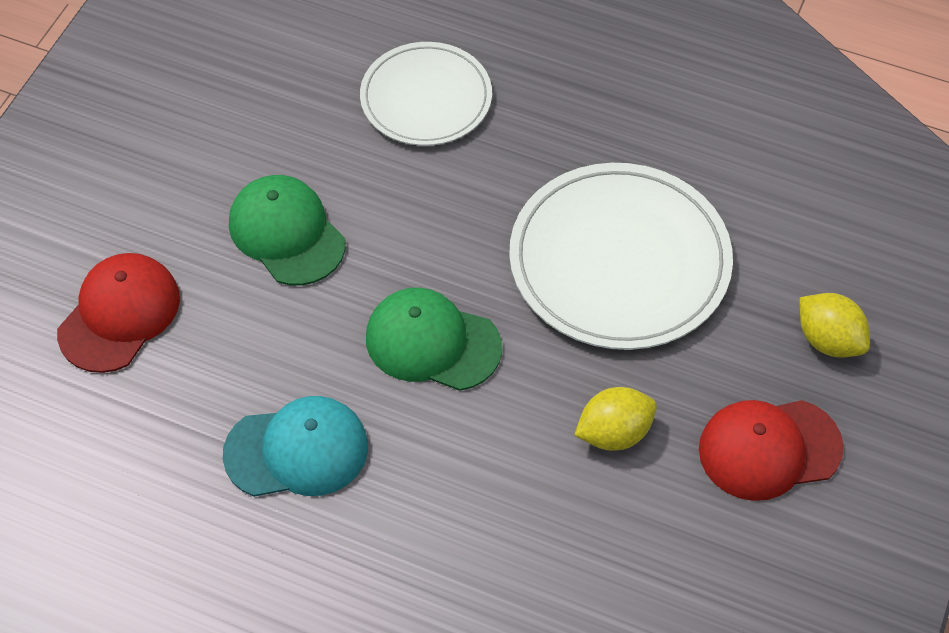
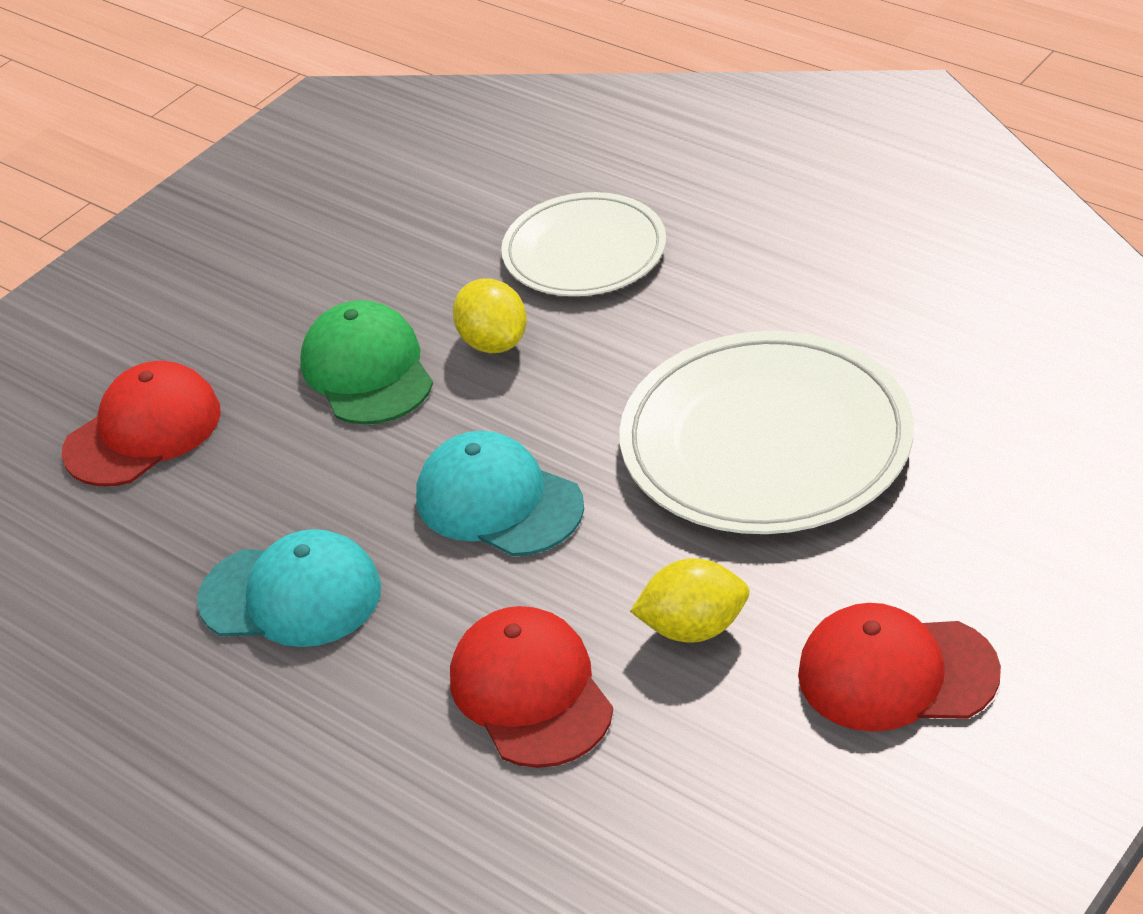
camera: 20 degrees right, 15 degrees down
green cap [366,288,502,391] -> turquoise cap [416,431,584,556]
yellow lemon [800,293,870,358] -> yellow lemon moved to [453,278,527,353]
none -> red cap [450,606,613,768]

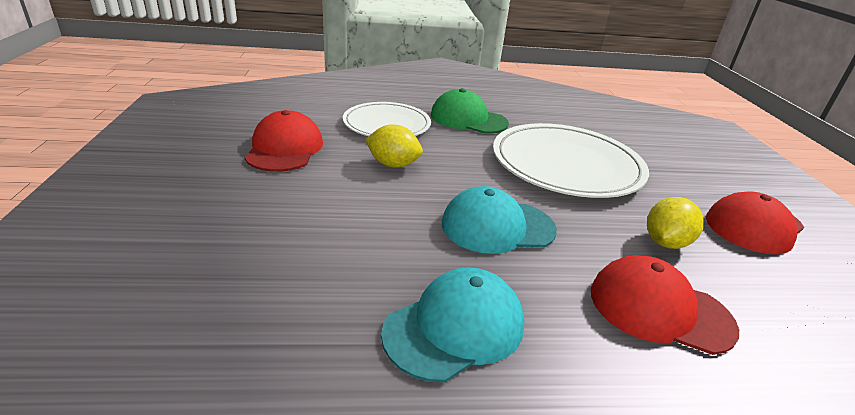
camera: 50 degrees left, 10 degrees down
red cap [62,361,221,487] -> red cap moved to [245,110,323,172]
green cap [300,300,433,425] -> green cap moved to [431,88,509,134]

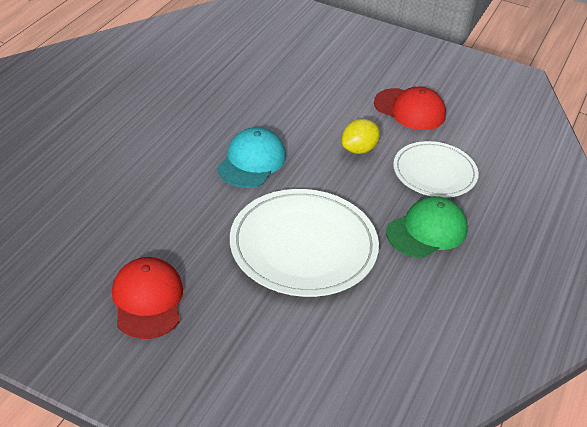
camera: 120 degrees right, 10 degrees up
turquoise cap [381,267,524,383] -> none
red cap [591,255,739,355] -> none
yellow lemon [647,197,704,249] -> none

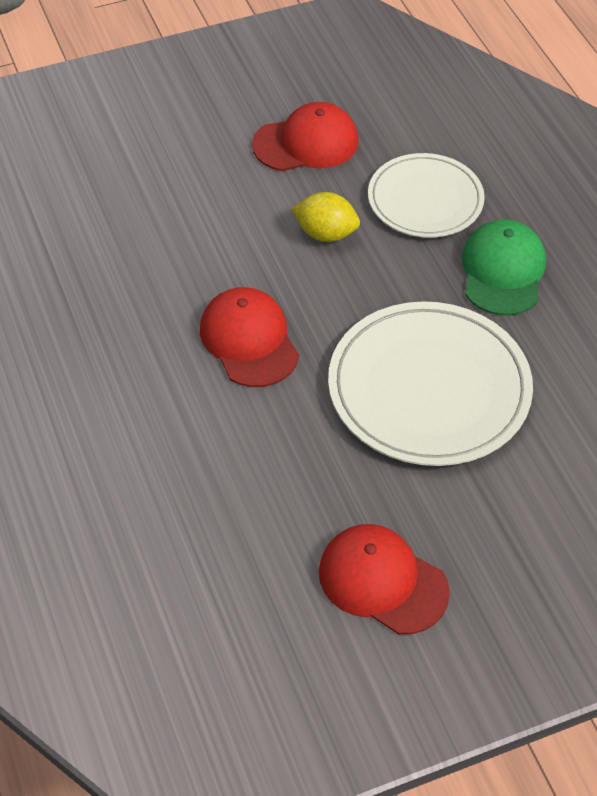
camera: 45 degrees left, 10 degrees up
turquoise cap [217,127,286,188] -> red cap [200,287,299,387]
yellow lemon [342,119,380,154] -> yellow lemon turned 75 degrees counterclockwise [291,192,360,242]

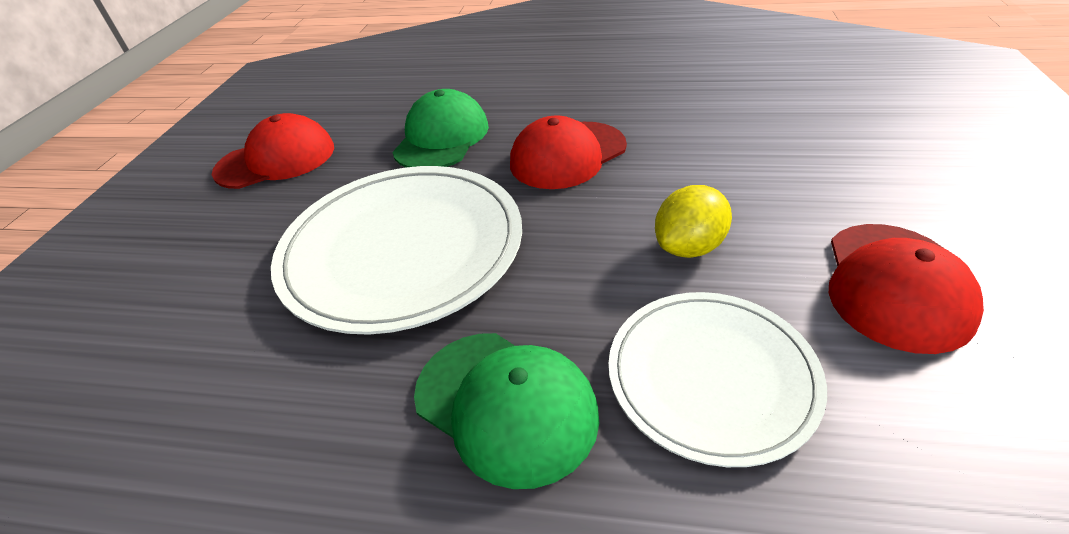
camera: 125 degrees right, 10 degrees down
red cap [200,287,299,387] -> red cap turned 135 degrees clockwise [510,115,627,189]
none -> green cap [392,89,489,167]

